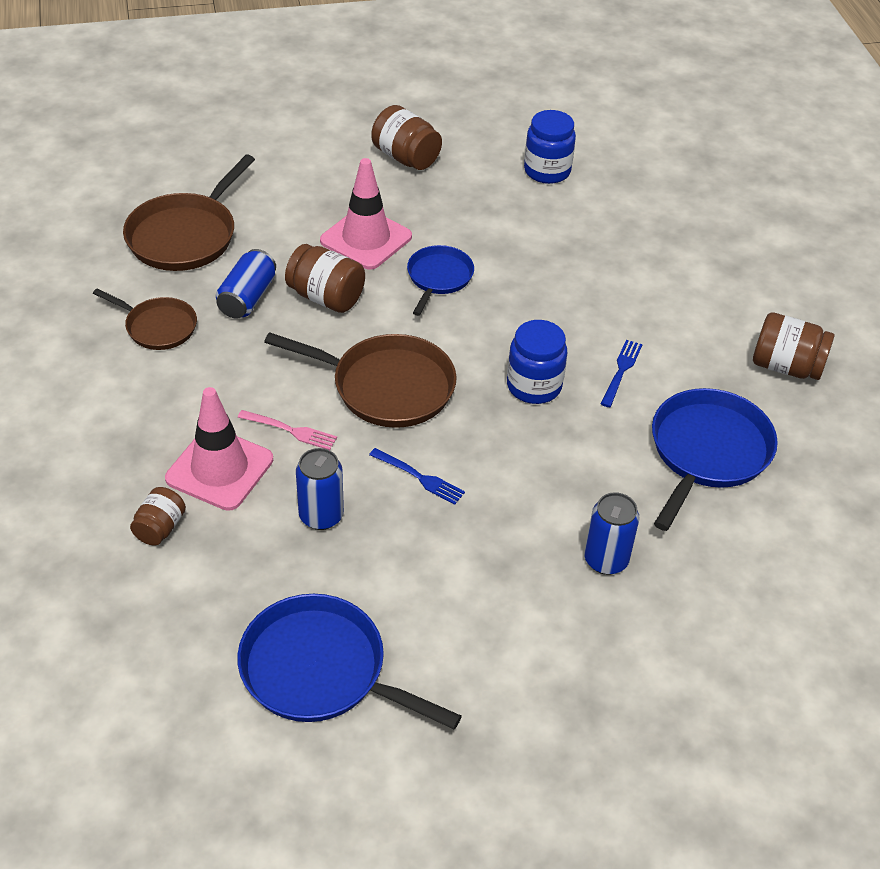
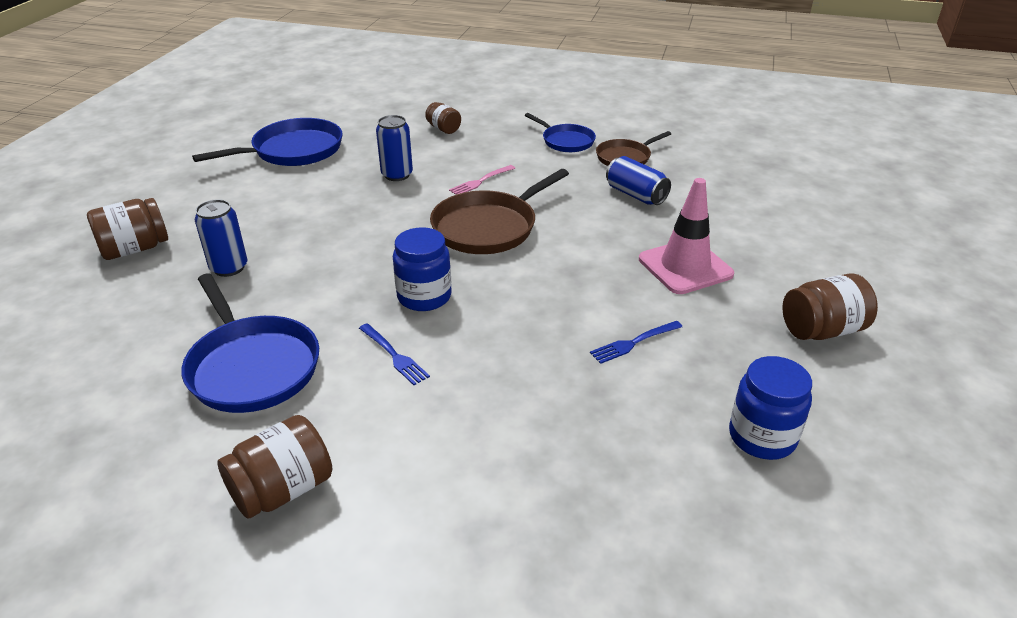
camera: 120 degrees right, 10 degrees down
brown pan [123,155,255,271] -> none
pink traffic cone [165,387,273,511] -> none
brown jar [285,244,365,313] -> brown jar moved to [87,198,168,260]
blue fork [369,448,465,505] -> blue fork moved to [590,321,682,364]
blue pan [407,245,474,316] -> blue pan moved to [525,113,596,152]

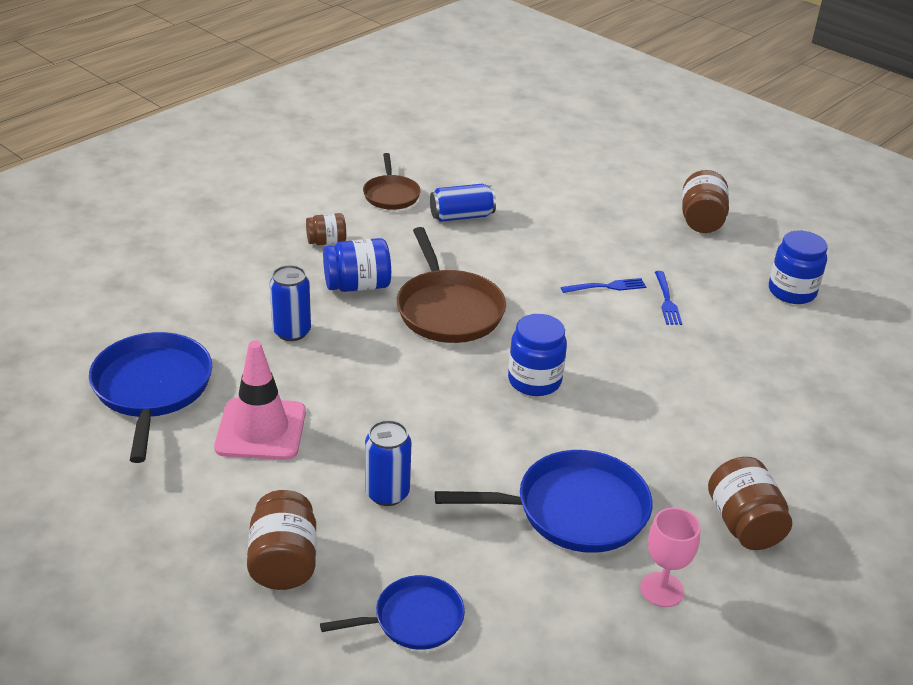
camera: 65 degrees left, 0 degrees up
blue fork [359,323,430,385] -> blue fork moved to [561,278,646,293]
brown jar [425,102,461,134] -> brown jar moved to [306,213,346,245]
pink fork [449,165,515,194] -> blue jar [323,238,391,292]
blue pan [525,113,596,152] -> blue pan moved to [320,575,465,650]
pink traffic cone [639,178,734,294] -> pink traffic cone moved to [214,341,306,460]
none -> pink goblet [640,508,701,607]

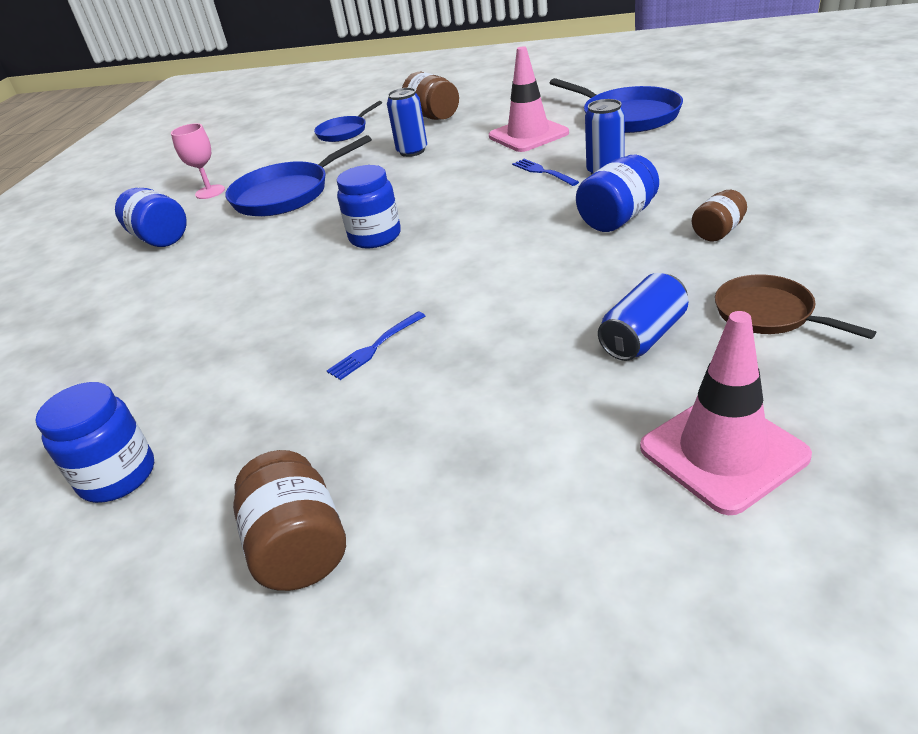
camera: 155 degrees right, 0 degrees up
brown pan [397,227,506,343] -> none
blue fork [655,271,682,325] -> blue fork moved to [512,159,579,186]
brown jar [708,457,792,550] -> blue jar [115,188,187,247]
none -> pink traffic cone [640,311,812,515]

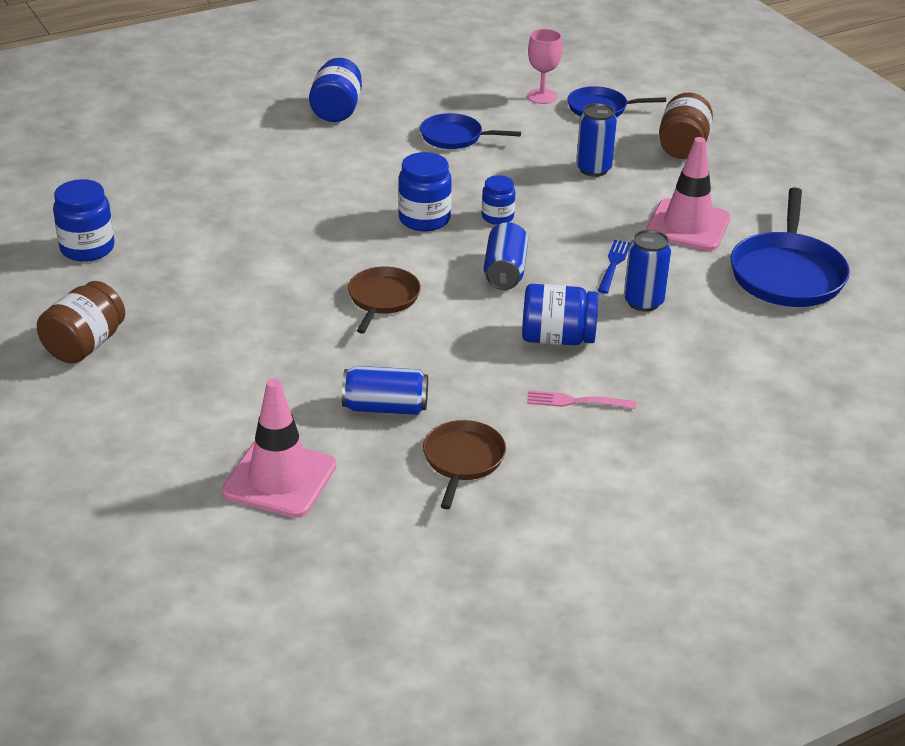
camera: 45 degrees right, 0 degrees up
pink goblet [171,123,225,199] -> pink goblet moved to [527,29,563,104]
blue pan [226,135,372,216] -> blue pan [420,113,521,149], size x0.60
blue fork [327,312,425,380] -> none
brown jar [692,190,747,242] -> pink fork [527,390,636,409]
none -> brown pan [348,267,421,334]
none -> blue jar [482,175,515,225]
none -> blue can [484,222,528,290]

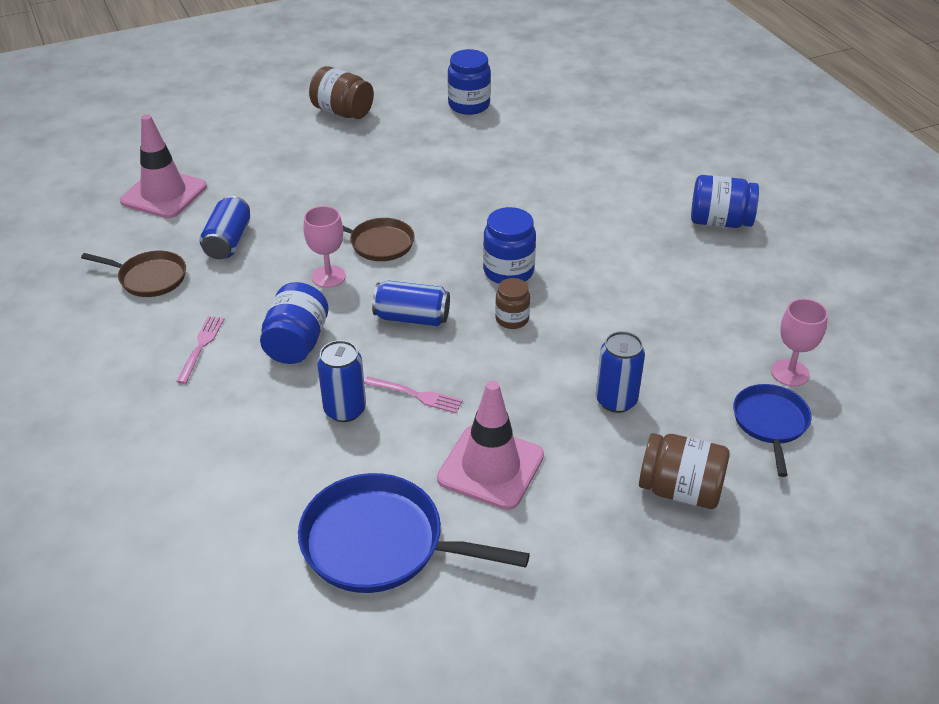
camera: 95 degrees right, 5 degrees up
blue pan [420,113,521,149] -> none
blue jar [482,175,515,225] -> brown jar [495,278,530,329]
blue fork [598,240,631,294] -> pink fork [364,376,463,413]
none -> pink goblet [304,206,346,288]

